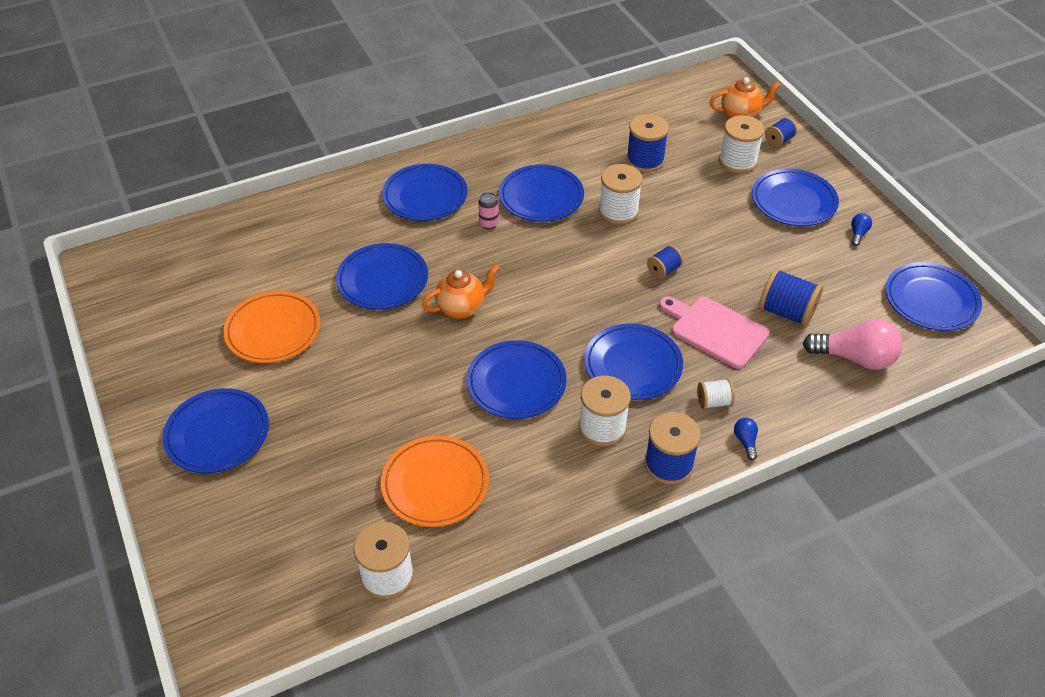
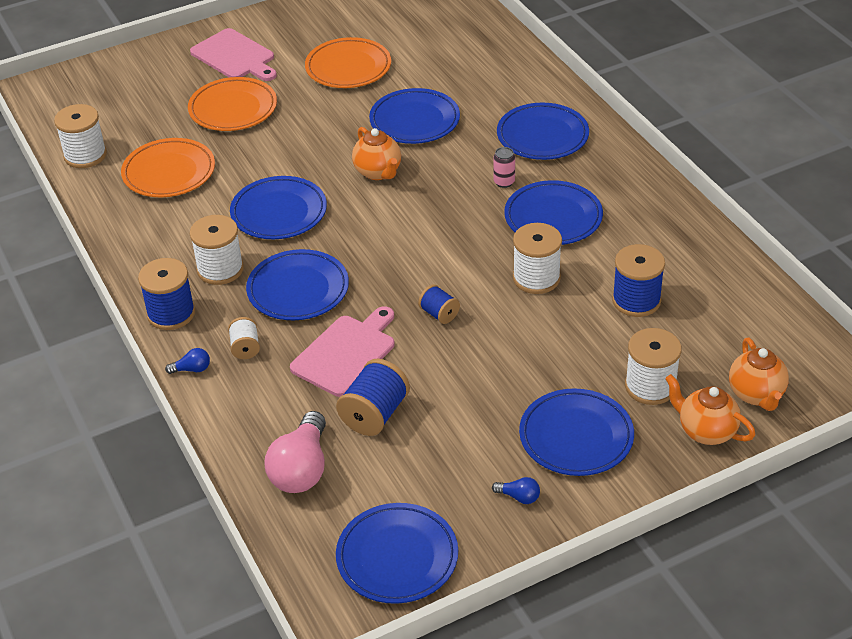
camera: 90 degrees right, 5 degrees down
blue plate [163,388,269,473] -> pink cutting board [190,28,277,81]
blue spool [765,117,797,147] -> orange teapot [665,374,755,445]
none -> orange plate [188,77,277,131]

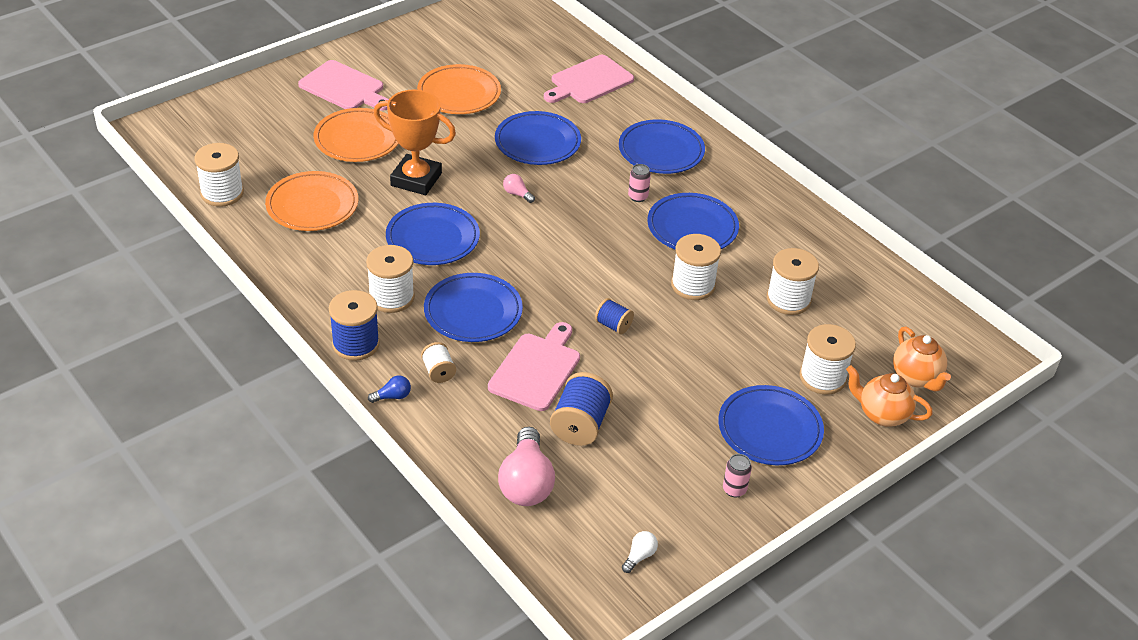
camera: 15 degrees left, 0 degrees up
blue plate [336,503,458,604] -> white light bulb [622,531,658,573]
orange teapot [352,127,401,180] -> pink light bulb [503,174,535,203]
blue light bulb [492,477,540,504] -> pink can [723,454,752,498]
blue spool [612,244,665,317] -> white spool [767,248,819,315]
none -> orange trophy [374,89,456,195]
none -> pink cutting board [544,55,634,103]

